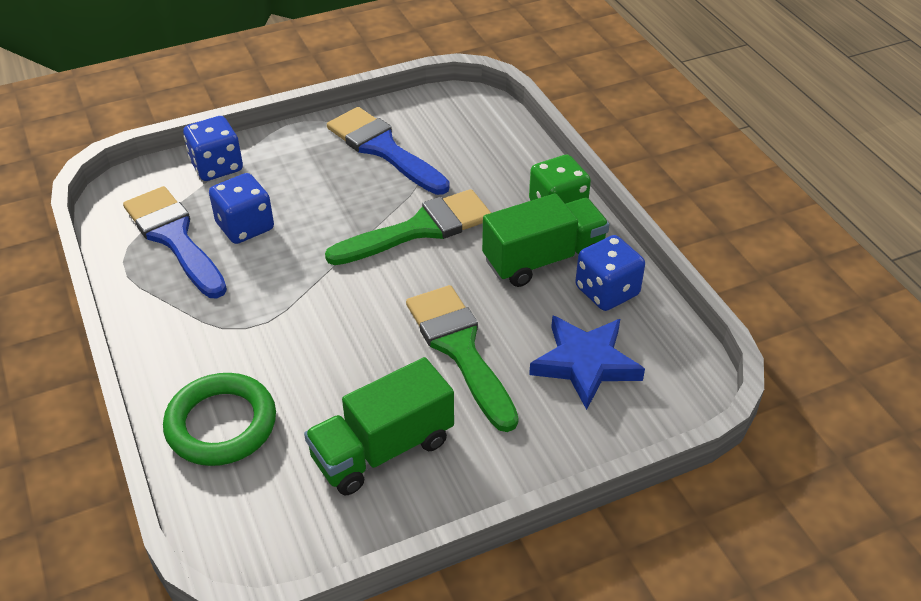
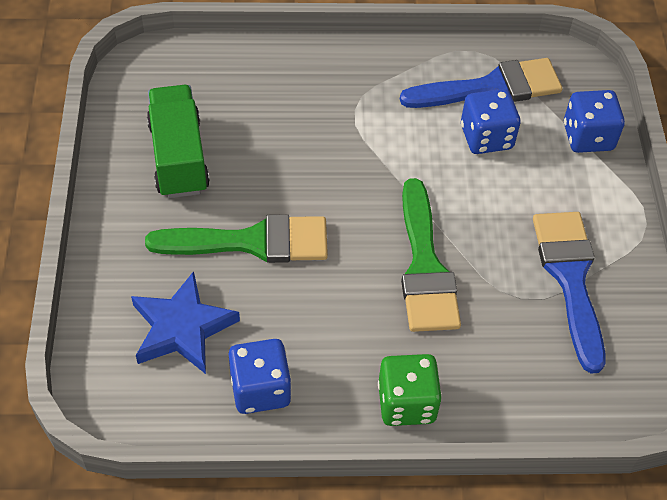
camera: 110 degrees right, 10 degrees up
green ring [163,373,276,466] -> none
blue brush [327,107,450,195] -> blue brush turned 75 degrees counterclockwise [533,212,606,373]
green truck [482,193,609,287] -> none

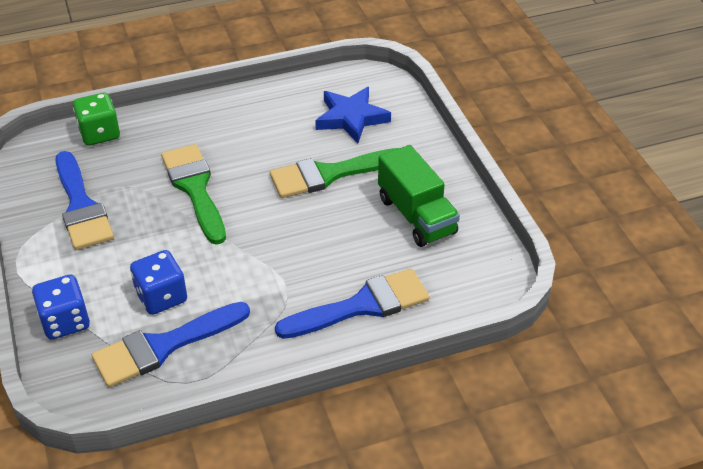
camera: 165 degrees right, 10 degrees down
blue dice [229,339,291,414] -> none
green dice [378,354,442,426] -> green dice moved to [73,93,120,146]
none -> blue brush [275,268,430,339]

